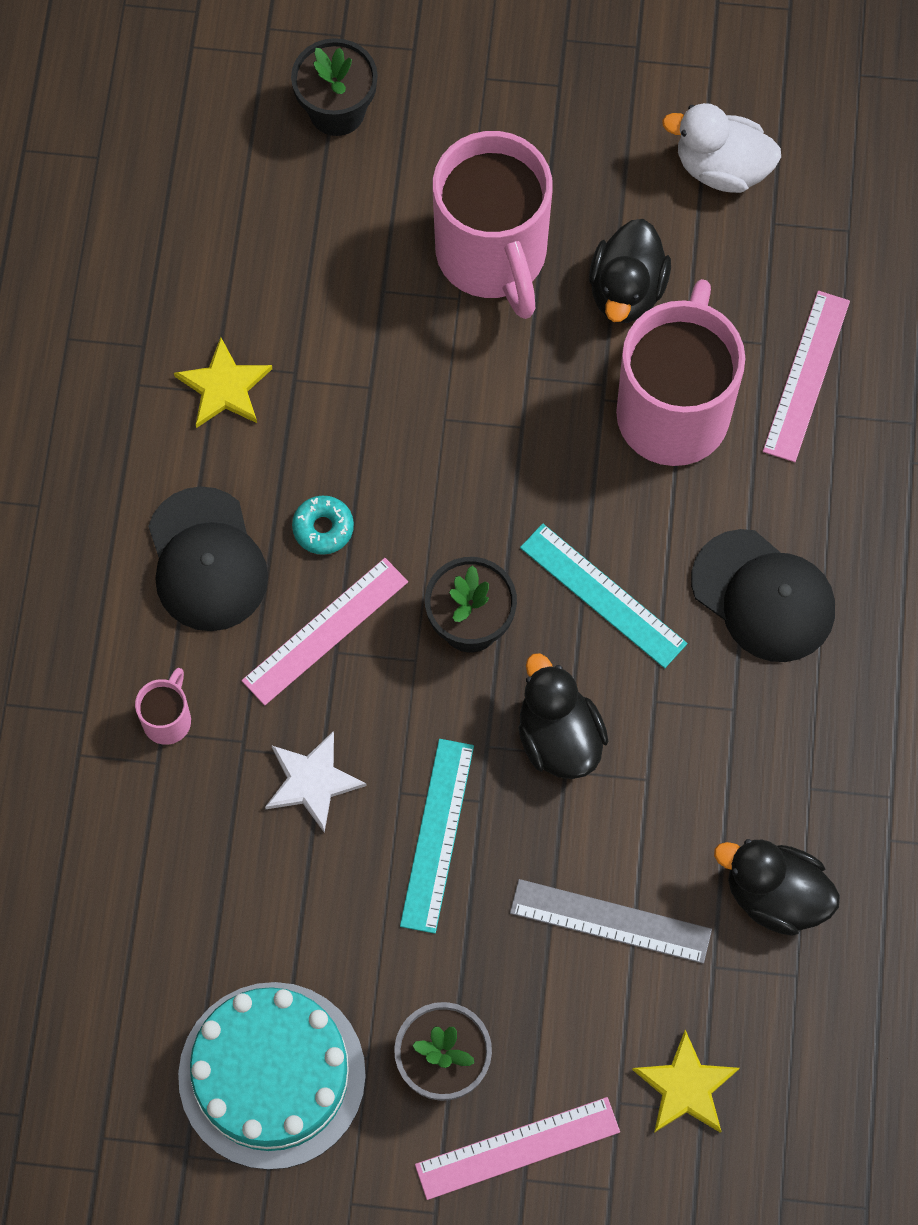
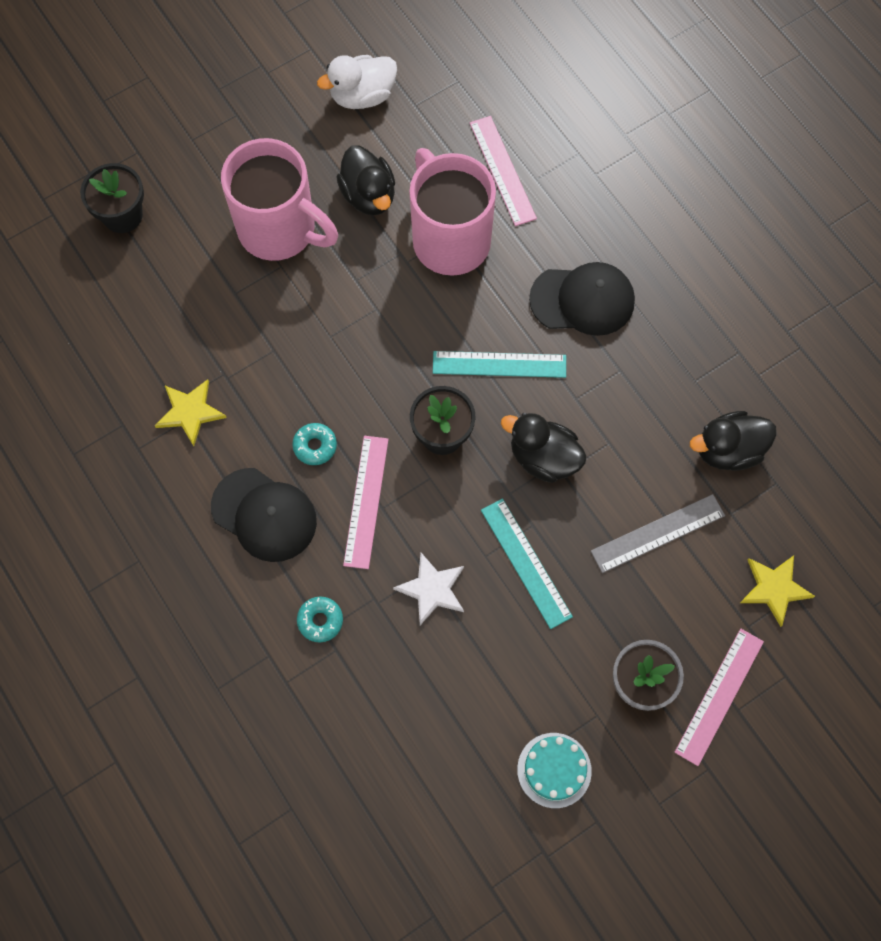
camera: 40 degrees left, 0 degrees up
pink mug [135,668,191,745] -> turquoise donut [297,597,343,643]
turquoise cake [178,982,366,1170] -> turquoise cake [517,733,592,808], size x0.55

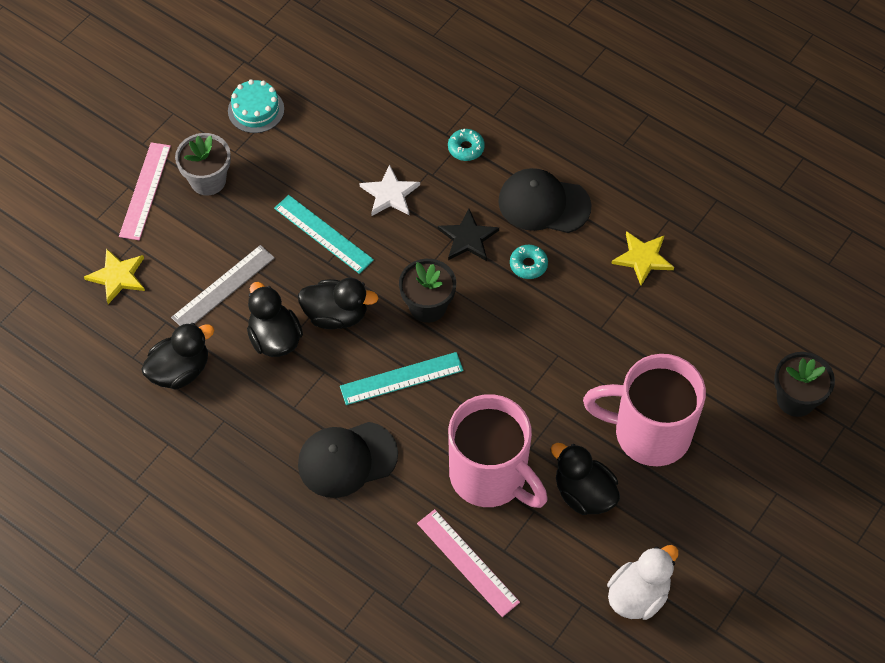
camera: 160 degrees right, 10 degrees down
pink ruler [343,436,389,569] -> black star [438,209,499,261]
none -> black duck [247,282,303,357]

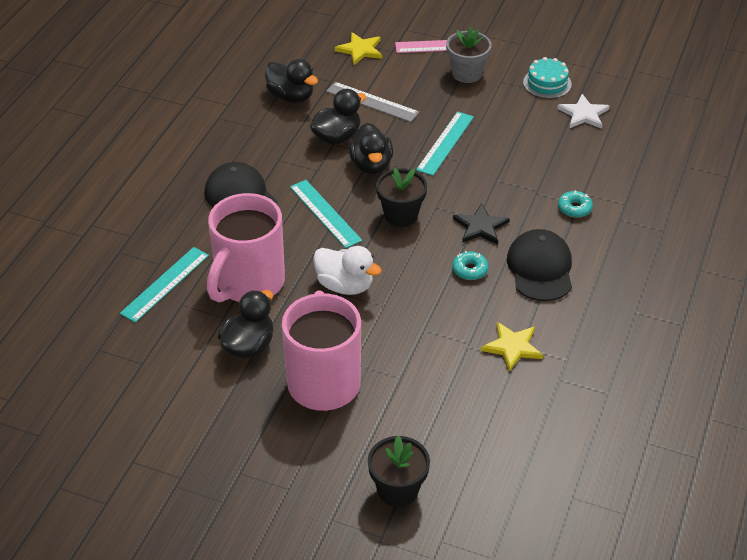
camera: 75 degrees right, 15 degrees down
white star [360,165,420,216] -> white star moved to [557,94,610,129]
pink ruler [417,509,520,617] -> turquoise ruler [120,247,209,323]
white duck [607,545,679,620] -> white duck moved to [313,246,382,295]

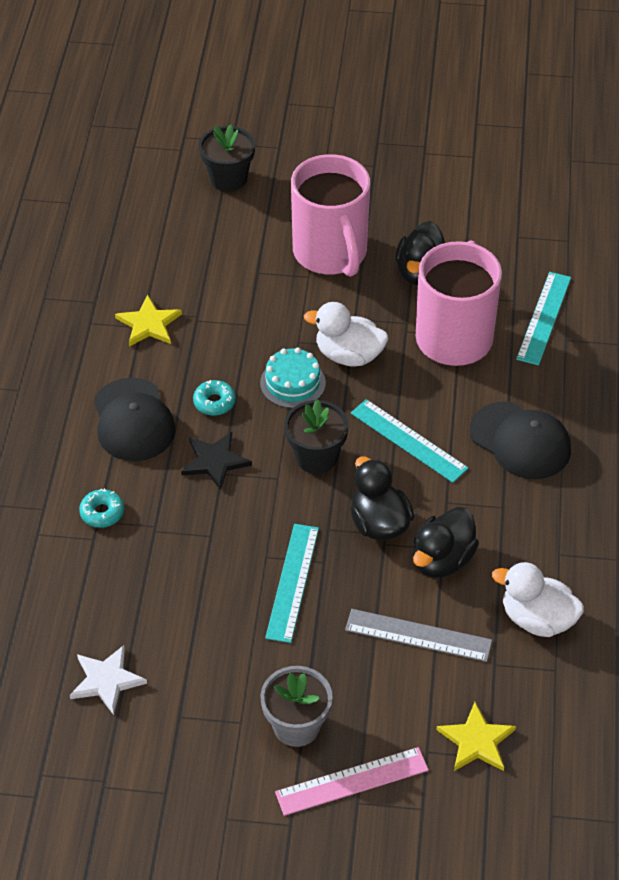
camera: 165 degrees right, 5 degrees up
black duck [265,59,318,103] -> white duck [492,562,584,637]
turquoise cake [523,57,572,99] -> turquoise cake moved to [260,348,326,408]

